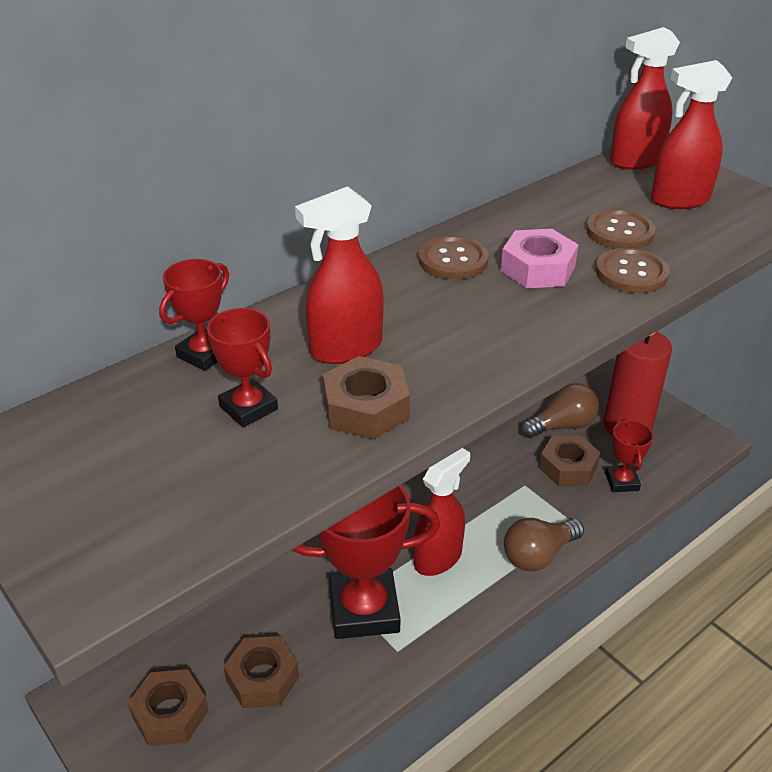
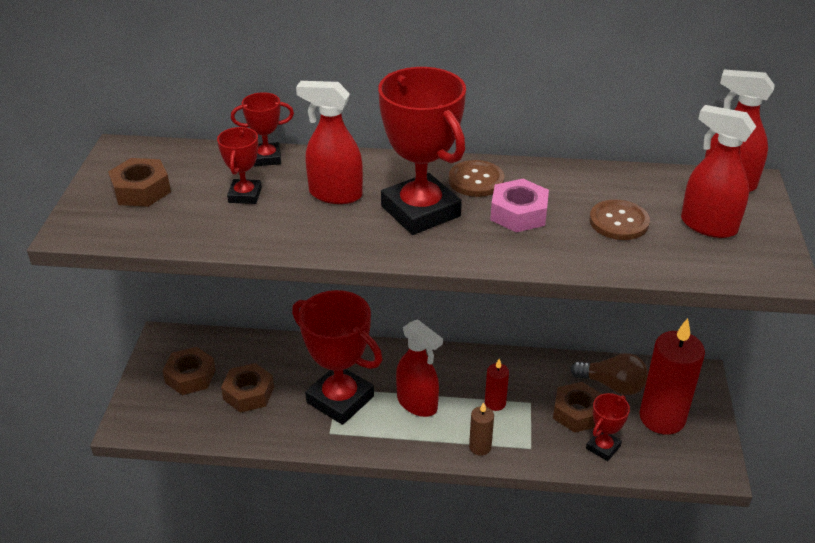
camera: 45 degrees right, 0 degrees up
brown nut [323,356,410,440] -> brown nut moved to [108,158,171,207]
red spray bottle [414,448,470,576] -> red spray bottle turned 45 degrees clockwise [396,319,443,417]
brown light bulb [504,518,584,571] -> brown candle [469,402,494,456]
brown button [596,248,670,293] -> none
none -> red trophy [378,67,466,235]
none -> red candle [485,359,509,411]

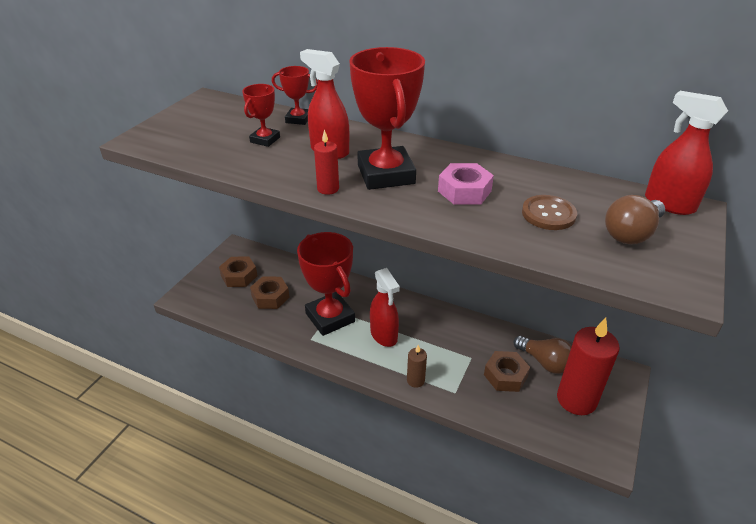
camera: 20 degrees right, 0 degrees up
brown nut [108,158,171,207] -> none
brown button [449,160,504,197] -> none
red candle [485,359,509,411] -> red candle moved to [314,130,339,195]
red trophy [586,393,630,461] -> none
red spray bottle [681,105,756,238] -> brown light bulb [605,195,665,245]

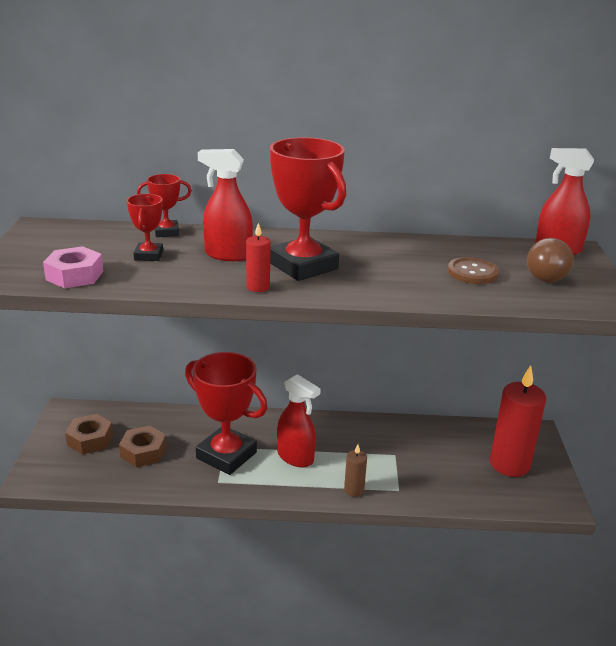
camera: 25 degrees left, 10 degrees down
pink nut [438,163,494,205] -> pink nut moved to [43,246,103,288]
brown nut [484,351,530,392] -> none
brown light bulb [513,336,572,374] -> none

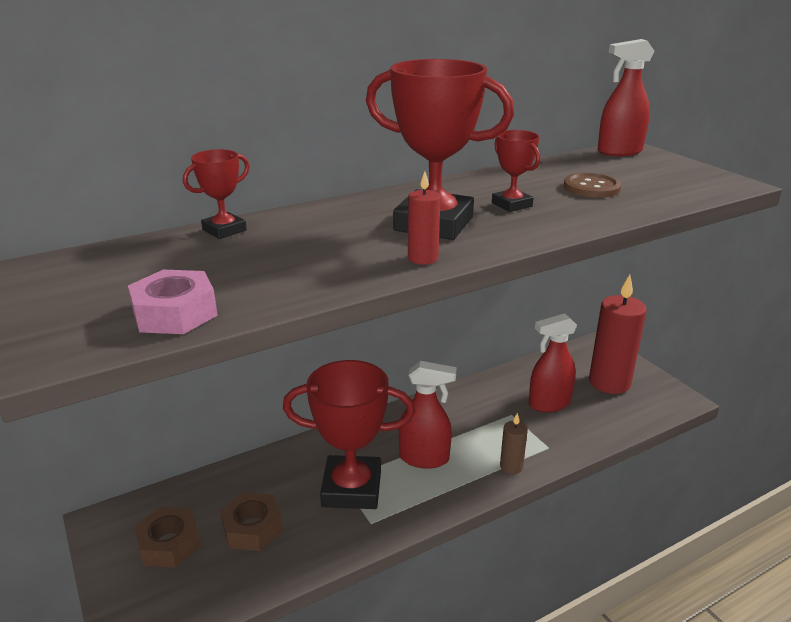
camera: 30 degrees left, 0 degrees up
red trophy [127,194,163,261] -> red trophy moved to [492,130,540,212]
red spray bottle [198,149,253,261] -> red spray bottle moved to [529,313,577,412]
brown light bulb [527,238,574,282] -> none

